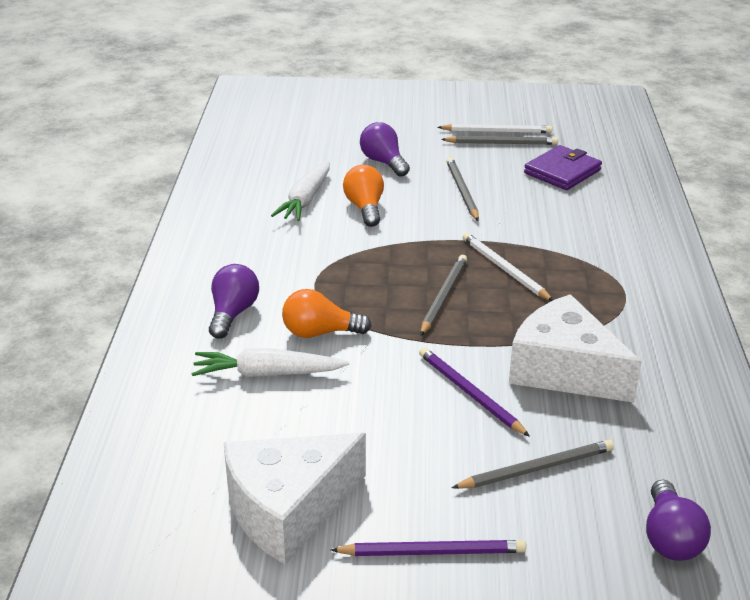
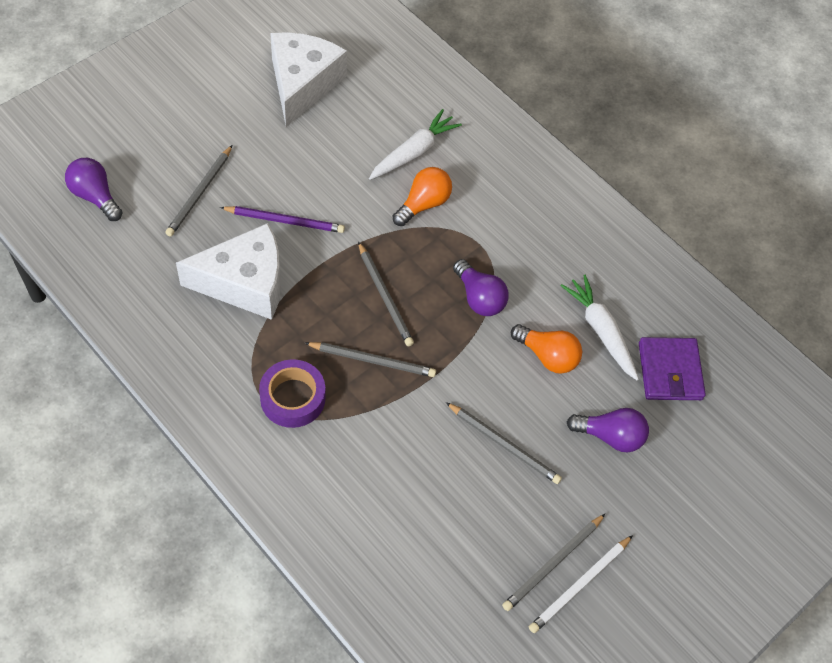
camera: 130 degrees right, 25 degrees up
purple light bulb [209,264,259,338] -> purple light bulb moved to [453,259,509,316]
purple pencil [331,540,526,556] -> none
white pencil [463,233,553,301] -> grey pencil [305,342,436,377]
purple wallet [524,145,602,190] -> purple wallet moved to [639,337,706,400]
none -> purple tape [259,359,325,428]

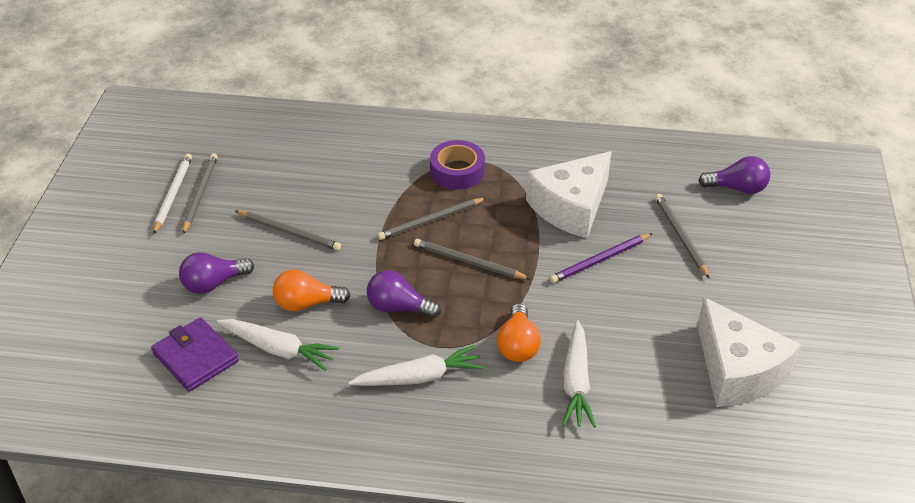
camera: 145 degrees right, 15 degrees down
grey pencil [446,402,562,484] -> grey pencil turned 150 degrees counterclockwise [235,210,341,250]
none -> white carrot [348,345,484,386]

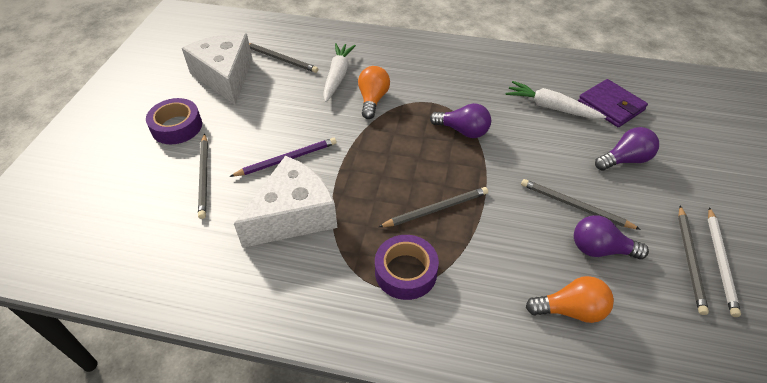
camera: 175 degrees left, 5 degrees up
orange light bulb [273,270,350,312] -> orange light bulb moved to [526,276,614,323]
white carrot [348,345,484,386] -> none
grey pencil [414,239,530,279] -> grey pencil moved to [249,43,318,73]
purple light bulb [698,156,770,194] -> purple light bulb moved to [574,215,649,259]
none -> purple tape [146,98,202,144]

